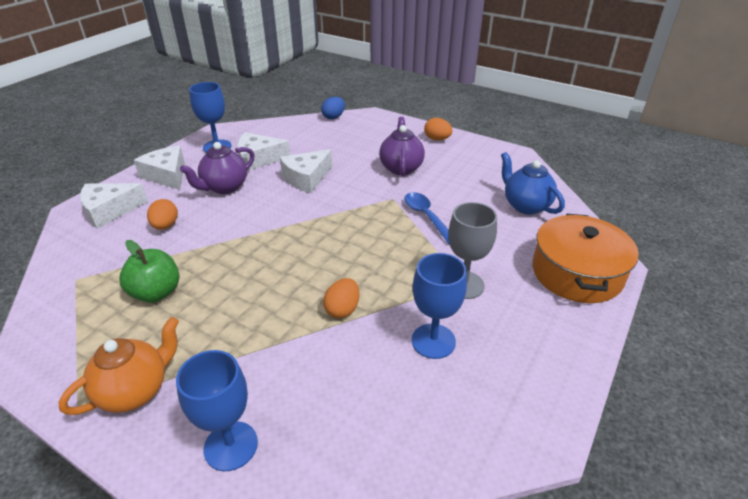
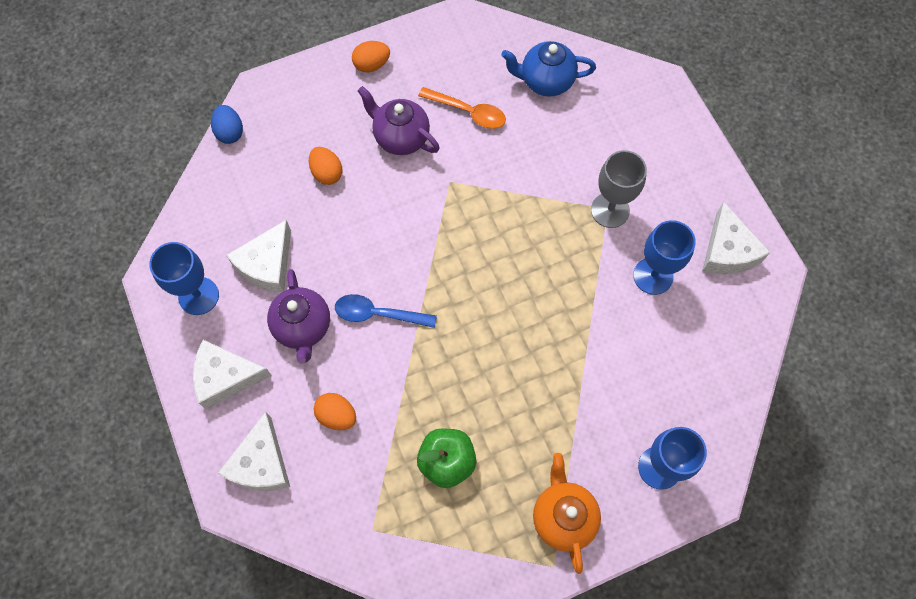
camera: 55 degrees left, 30 degrees up
white cheese [280,149,333,193] -> white cheese moved to [702,202,770,274]
orange egg [323,278,360,318] -> orange egg moved to [309,147,342,185]
blue spoon [404,192,450,244] -> blue spoon moved to [335,294,437,328]
orange pot [532,213,639,303] -> none
none -> orange spoon [418,87,506,129]

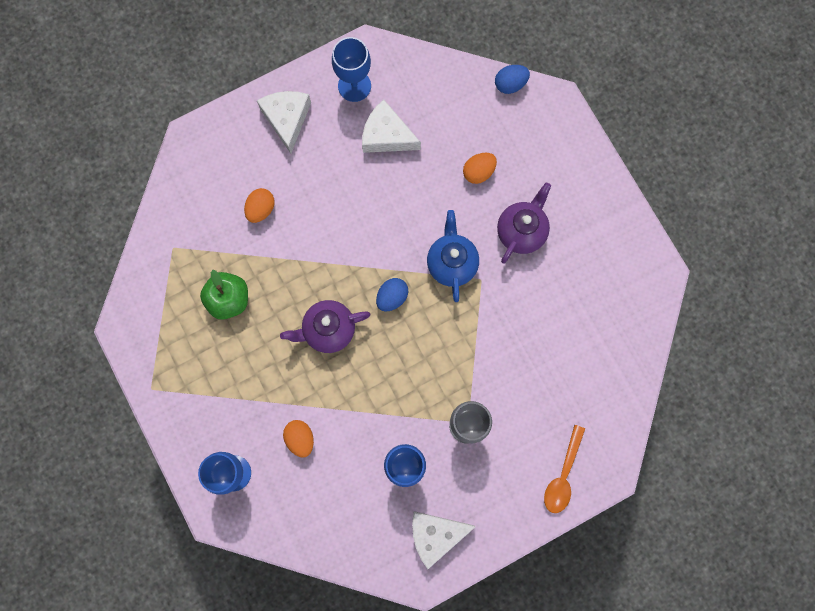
camera: 85 degrees right, 10 degrees up
white cheese [218,412,290,491] -> none
purple teapot [267,269,330,364] -> purple teapot moved to [280,300,371,353]
blue spoon [335,294,437,328] -> none
orange egg [352,41,390,72] -> orange egg moved to [283,420,314,458]
orange spoon [418,87,506,129] -> orange spoon moved to [544,425,585,513]
blue teapot [501,41,596,97] -> blue teapot moved to [427,210,479,302]
orange teapot [533,453,601,574] -> none
none -> blue egg [376,278,408,312]

